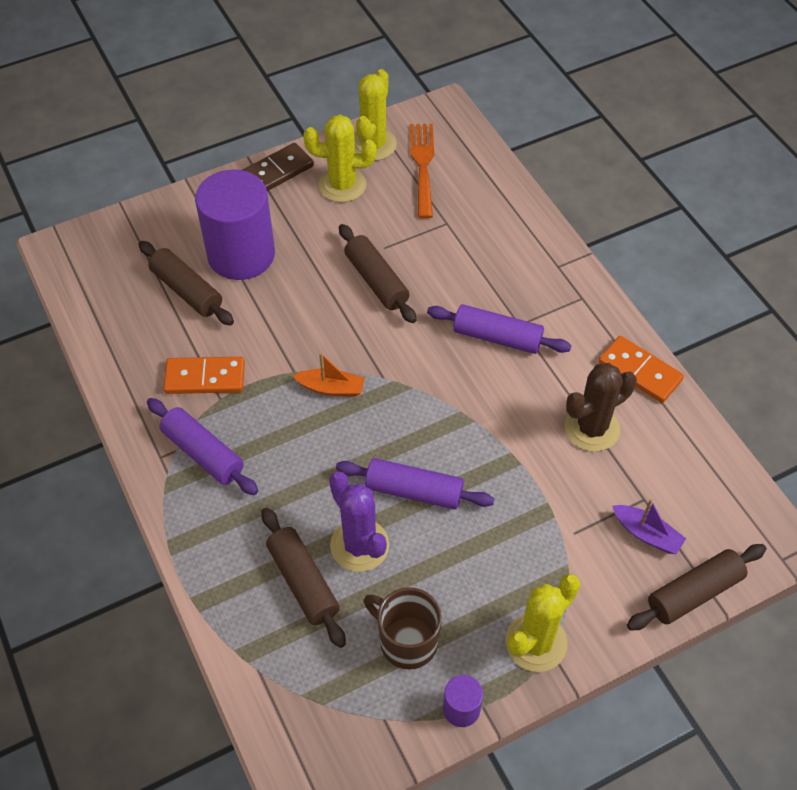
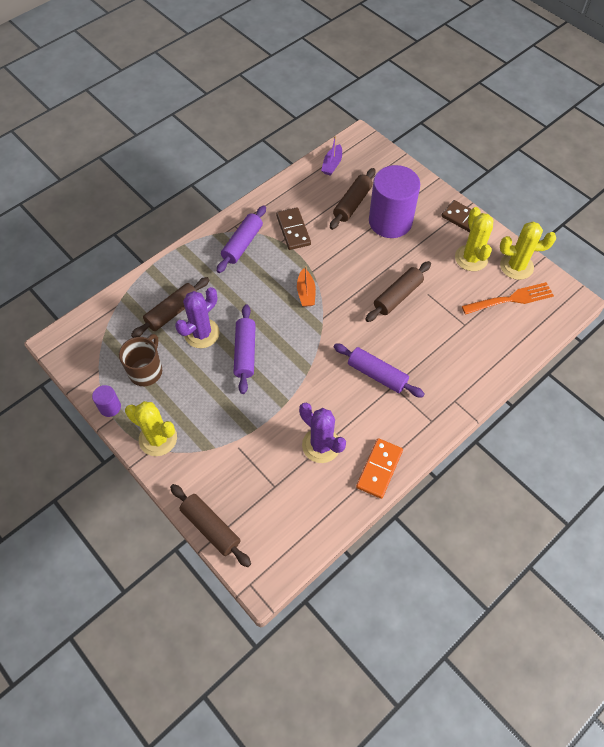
camera: 75 degrees right, 5 degrees up
orange domino [163,357,245,394] -> brown domino [276,207,311,250]
purple rolling pin [427,304,571,354] -> purple rolling pin turned 60 degrees counterclockwise [334,343,425,398]
brown cactus [565,363,637,452] -> purple cactus [299,403,346,463]
purple boat [612,499,686,554] -> purple boat moved to [321,136,342,176]

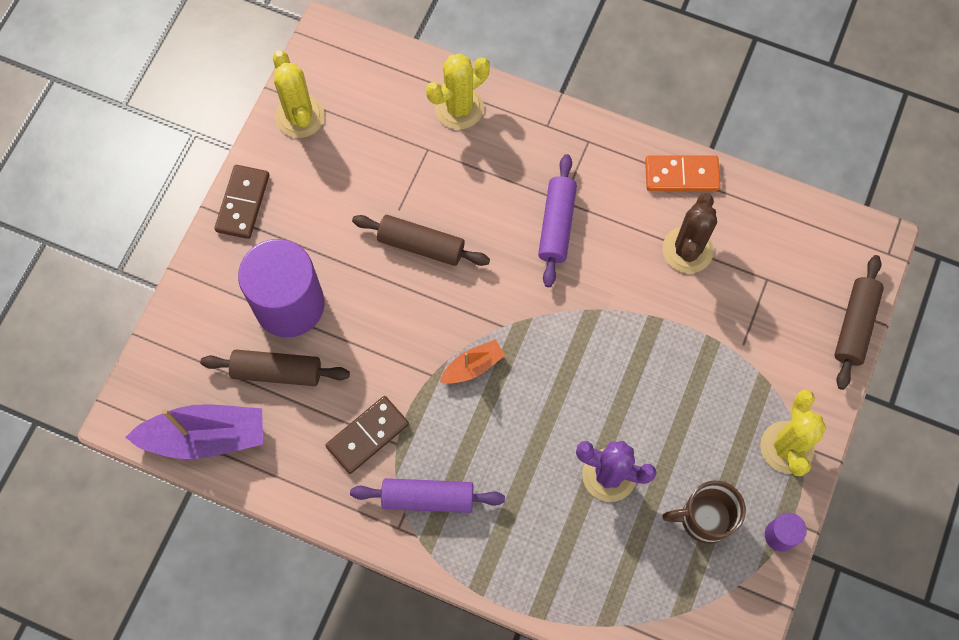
camera: 115 degrees left, 10 degrees up
brown rolling pin [131,277,210,338] -> none
purple rolling pin [233,304,256,394] -> none
purple cactus [299,403,346,463] -> brown cactus [662,193,717,273]
purple boat [321,136,342,176] -> purple boat [125,404,263,459], size x1.89
yellow cactus [455,207,493,271] -> yellow cactus moved to [426,53,490,129]
orange fork [462,282,554,315] -> none

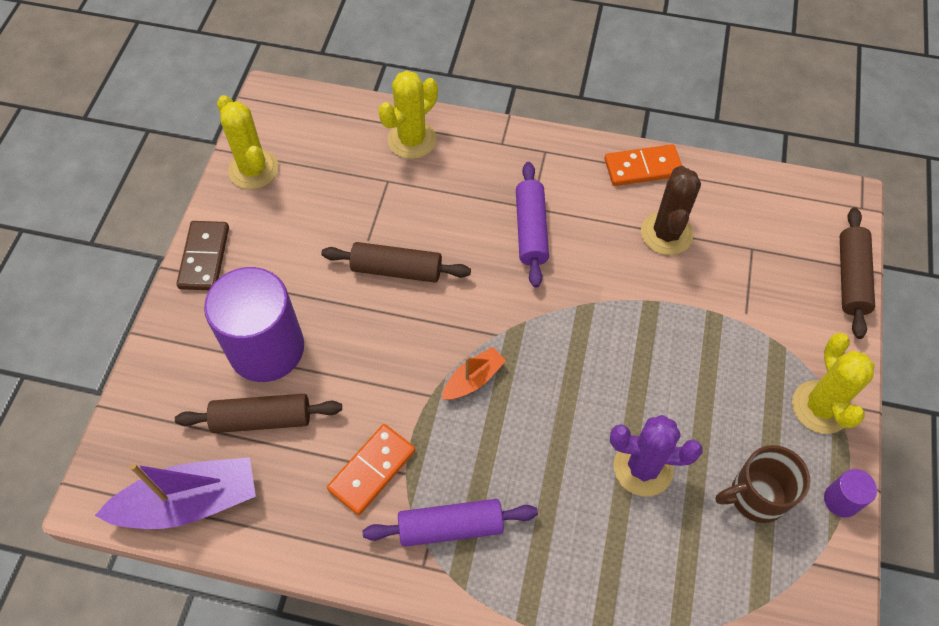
camera: 10 degrees left, 10 degrees down
brown domino [326,396,409,474] -> orange domino [327,424,415,515]

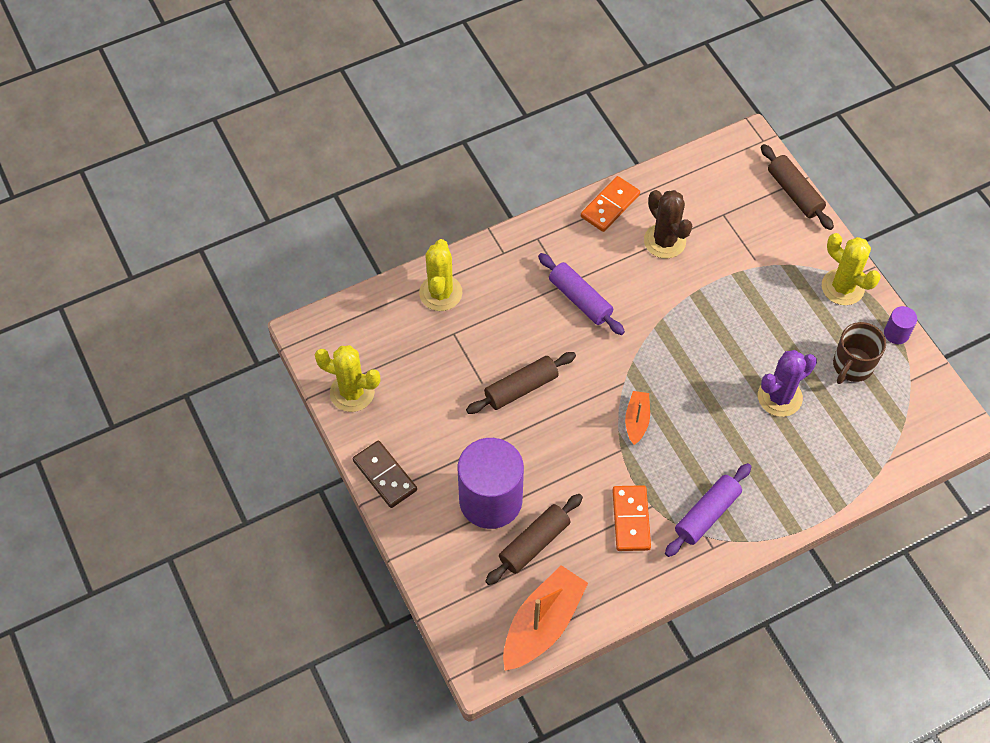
camera: 40 degrees left, 0 degrees up
purple boat [95,457,256,529] -> orange boat [503,565,588,671]

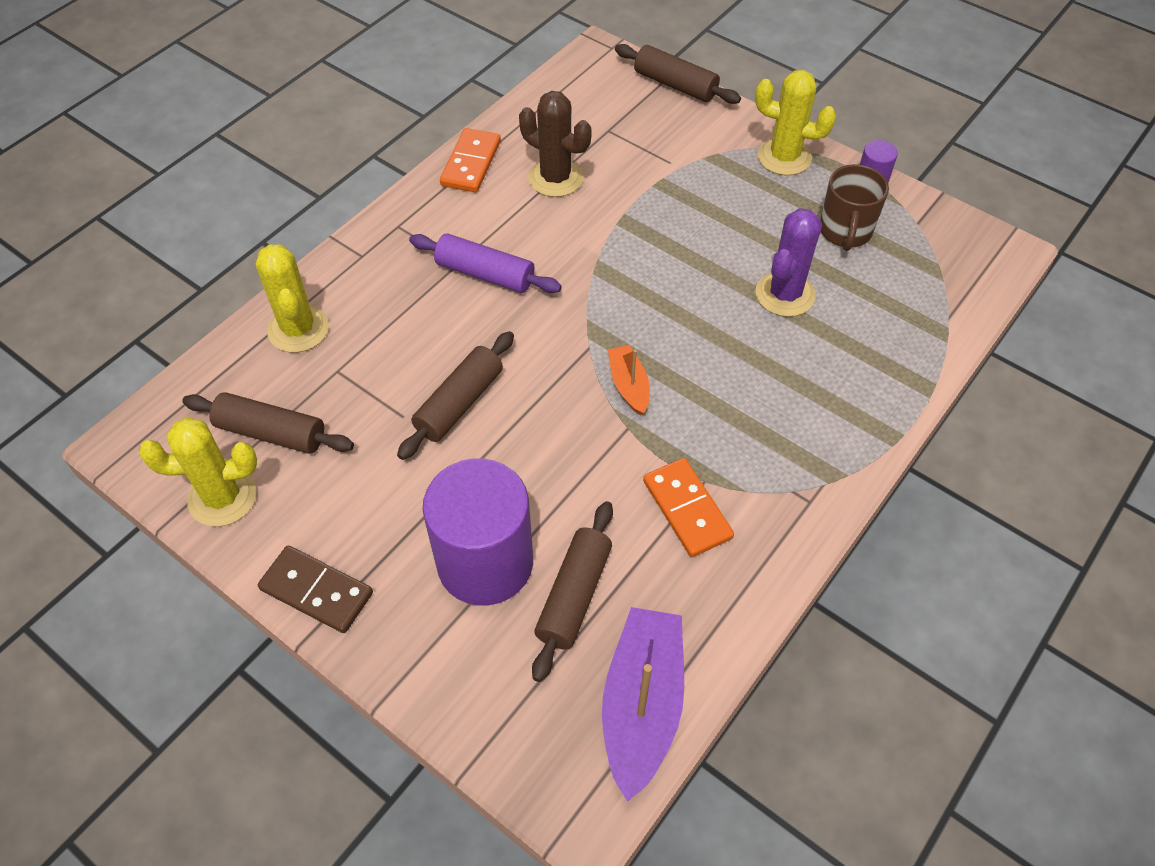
camera: 25 degrees left, 5 degrees down
orange boat [503,565,588,671] -> purple boat [602,607,684,802]
purple rolling pin [665,463,752,557] -> none
none -> brown rolling pin [182,392,354,454]

